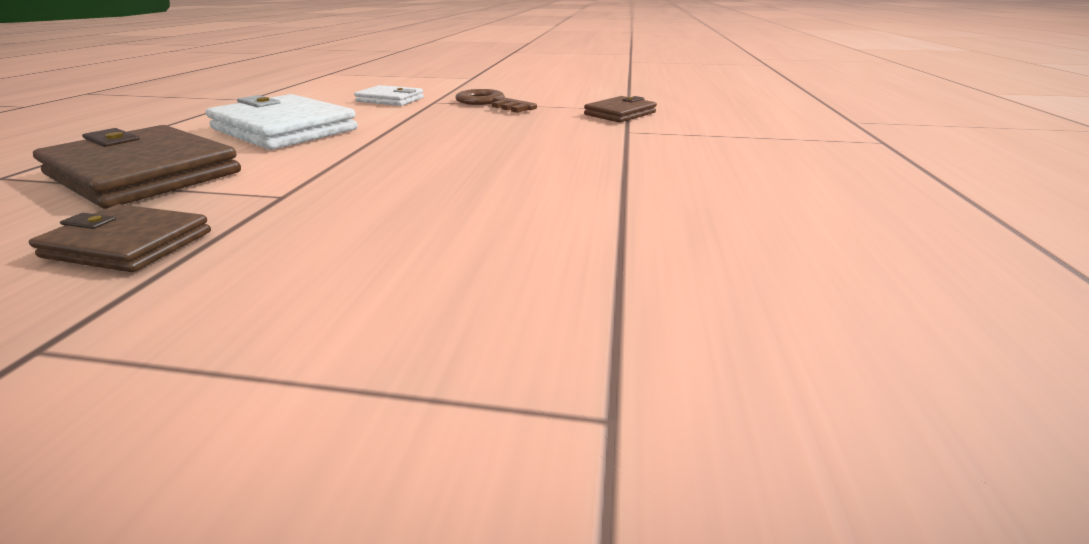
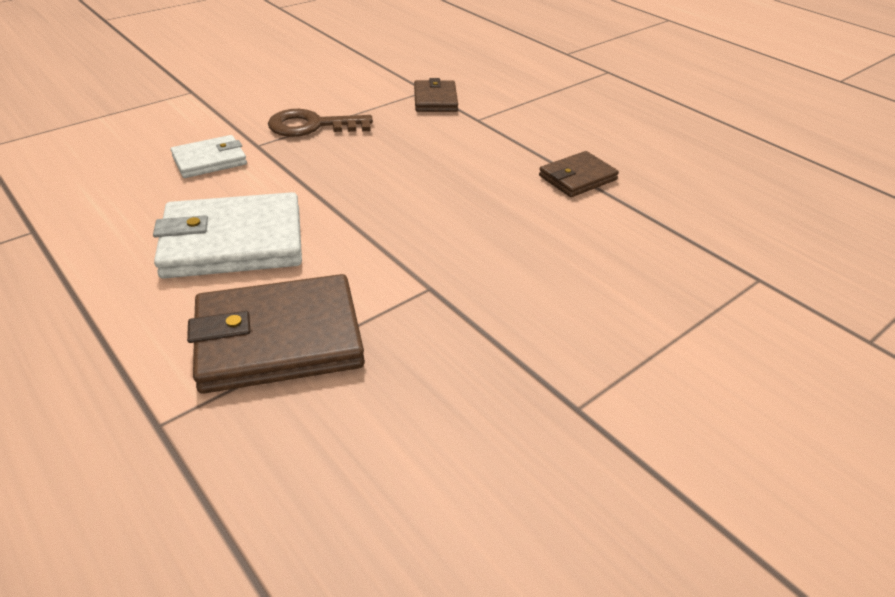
camera: 50 degrees left, 10 degrees up
brown wallet [29,204,211,272] -> brown wallet moved to [539,151,619,197]

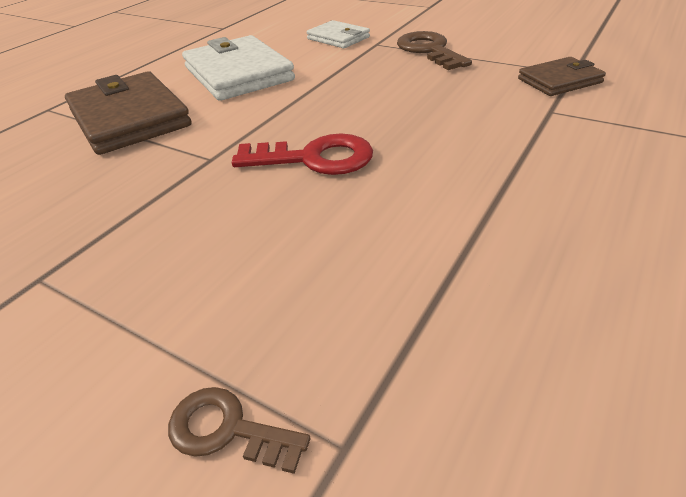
camera: 75 degrees right, 0 degrees up
brown wallet [539,151,619,197] -> none
none -> brown key [168,387,310,474]
none -> red key [232,134,373,175]

